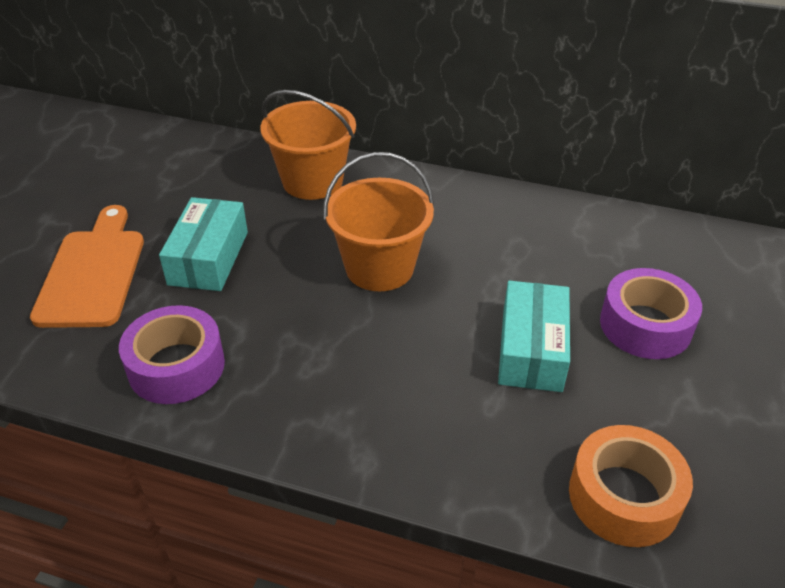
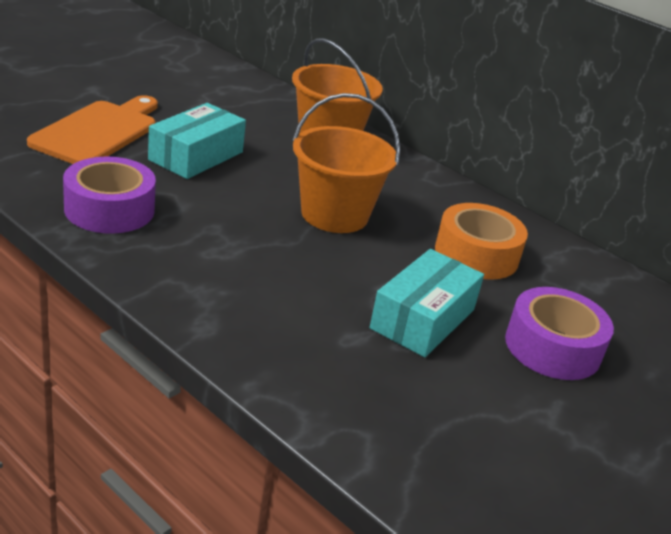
camera: 20 degrees right, 10 degrees down
orange tape [569,425,693,547] -> orange tape moved to [435,203,528,280]

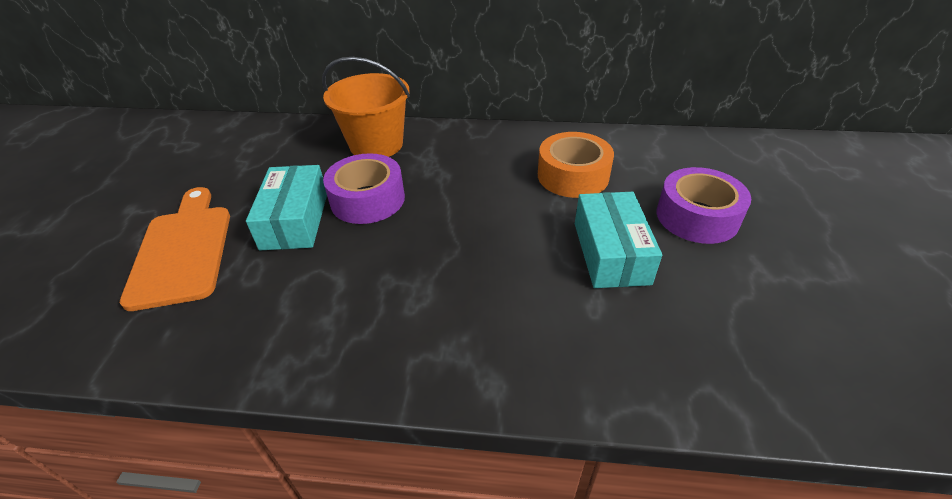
camera: 30 degrees left, 10 degrees up
purple tape [63,157,156,233] -> purple tape moved to [323,153,405,224]
orange bucket [293,93,400,233] -> none

